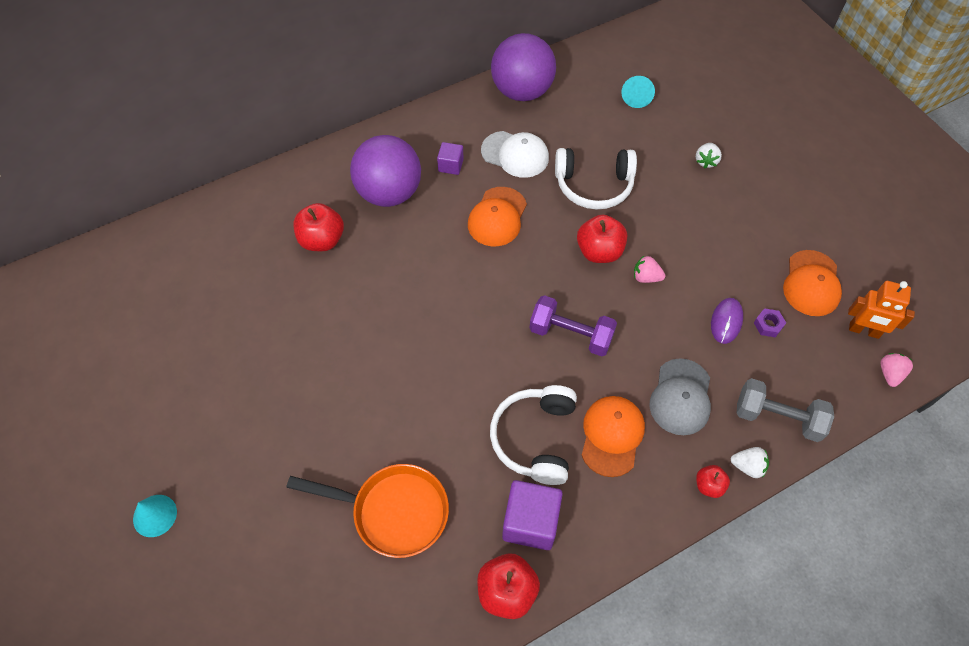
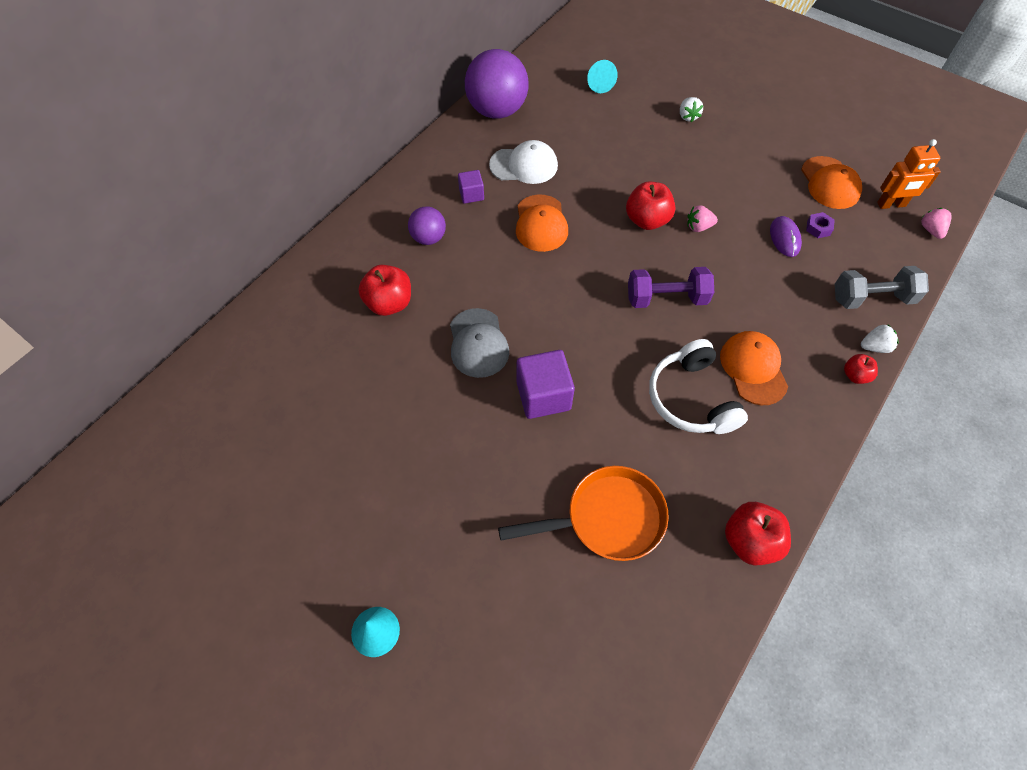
camera: 25 degrees left, 0 degrees up
purple ball [350,135,421,207] -> purple ball [408,206,446,245], size x0.53
purple cube [502,480,563,550] -> purple cube moved to [516,350,575,419]
white headphones [555,148,637,210] -> none
grey cap [650,358,711,435] -> grey cap moved to [450,308,509,378]

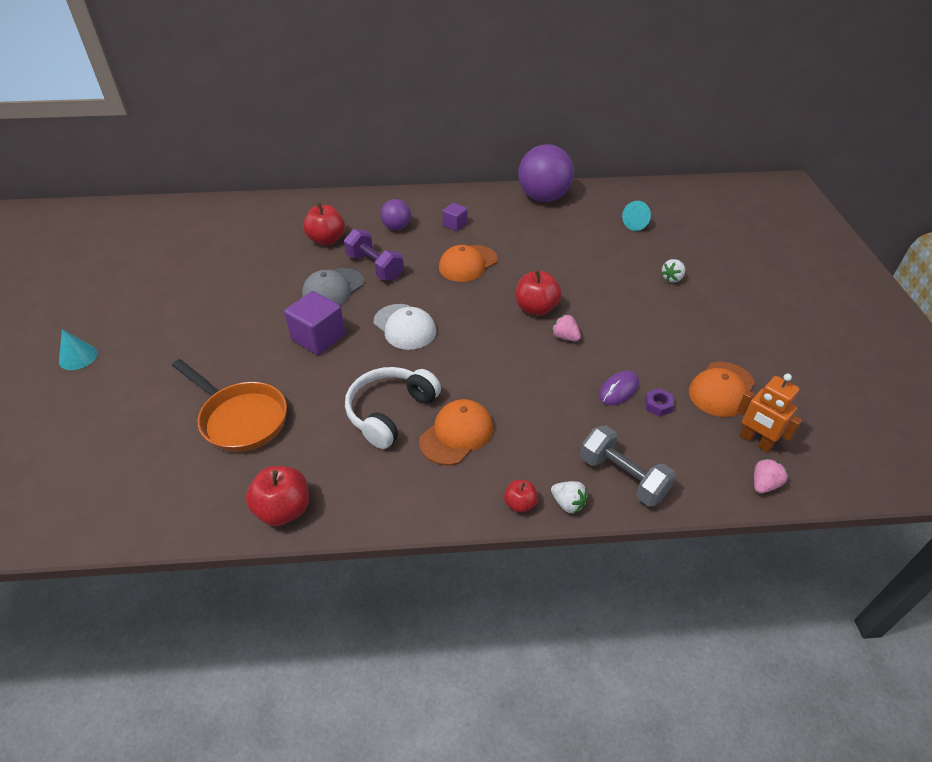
camera: 50 degrees right, 15 degrees down
white cap [489,140,558,184] -> white cap moved to [374,304,436,350]
purple dumbbell [628,267,714,308] -> purple dumbbell moved to [344,229,404,281]

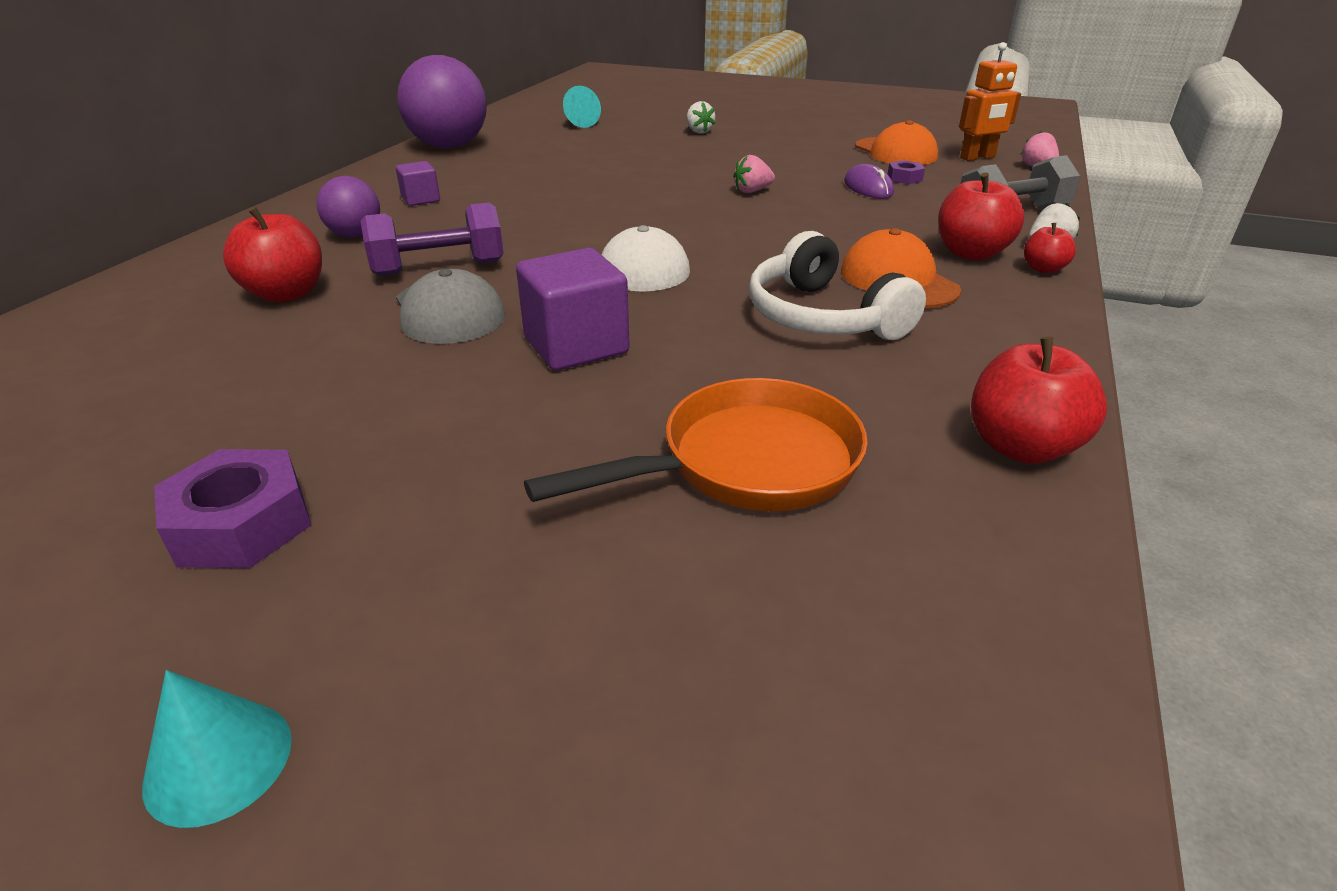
camera: 65 degrees left, 10 degrees down
orange cap [439,245,498,282] -> none
red apple [516,270,562,316] -> red apple moved to [938,172,1024,260]
none -> purple nut [154,449,311,568]

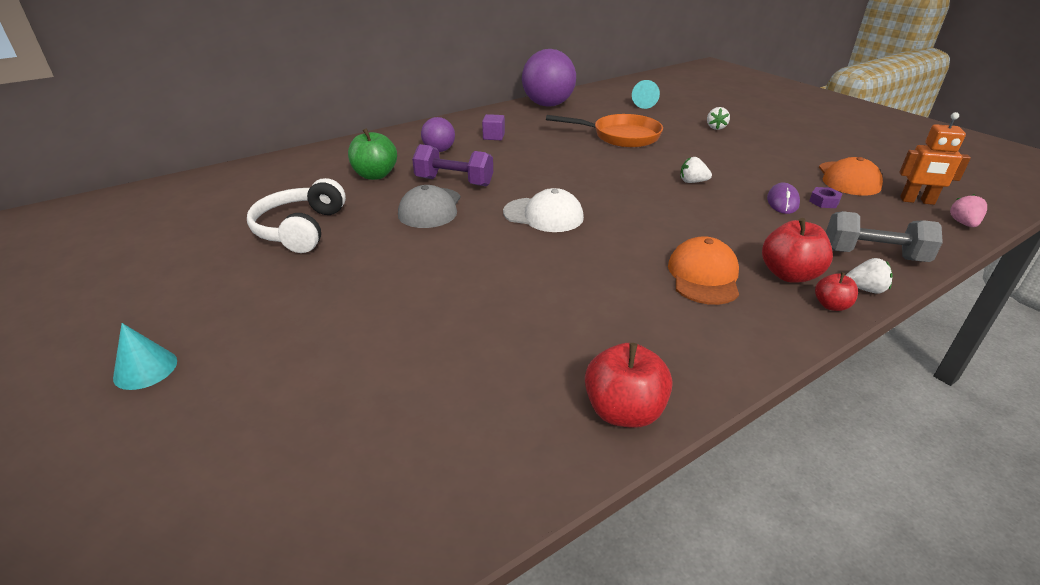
camera: 35 degrees right, 0 degrees up
purple nut [154,449,311,568] -> none
red apple [223,207,322,303] -> green apple [348,128,397,180]
purple cube [516,248,630,371] -> none
orange pan [524,378,868,511] -> orange pan moved to [546,114,663,148]
pink strawberry [733,155,775,193] -> white strawberry [680,157,712,183]
white headphones [749,231,926,340] -> white headphones moved to [247,178,346,253]

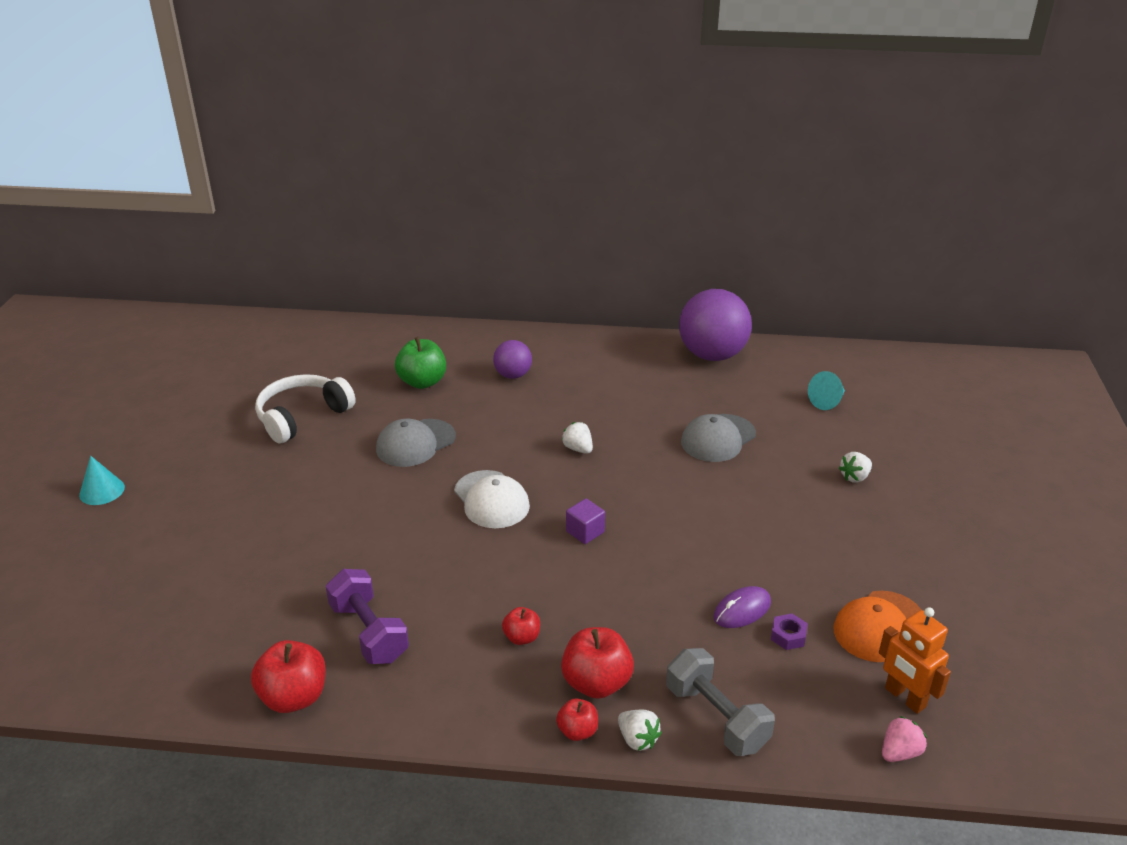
camera: 40 degrees right, 0 degrees up
purple dumbbell [412,144,493,186] -> purple dumbbell moved to [326,569,409,664]
purple cube [482,114,505,140] -> purple cube moved to [566,499,605,544]
orange pan [546,114,663,148] -> grey cap [681,414,756,462]
orange cap [668,236,739,305] -> red apple [502,607,540,645]
white strawberry [680,157,712,183] -> white strawberry moved to [562,422,593,454]

